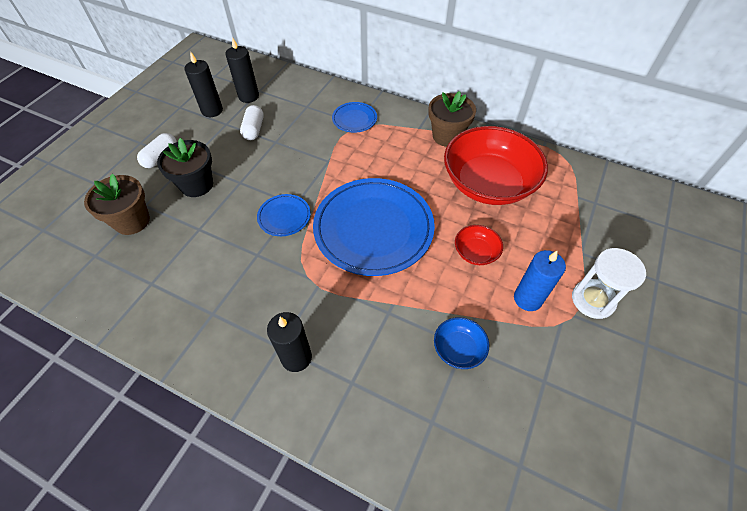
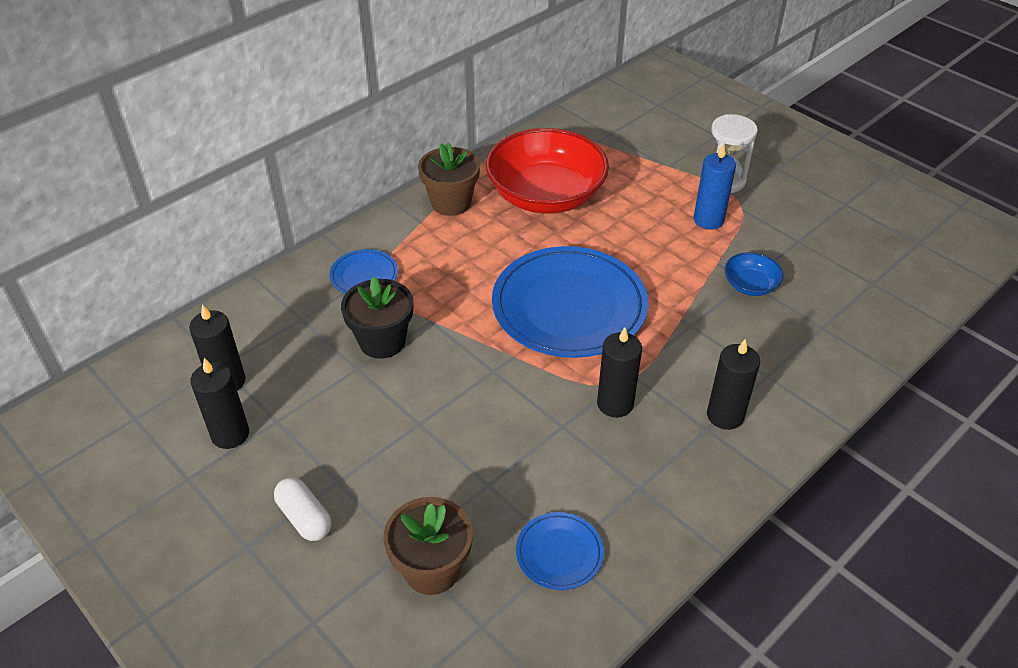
camera: 70 degrees left, 10 degrees down
black flower pot [157,138,213,197] -> black flower pot moved to [341,276,413,359]
white capsule [240,105,264,140] -> none
blue plate [257,194,311,236] -> blue plate moved to [516,512,604,590]
red bowl [455,225,503,265] -> none
none -> black candle [597,327,642,418]

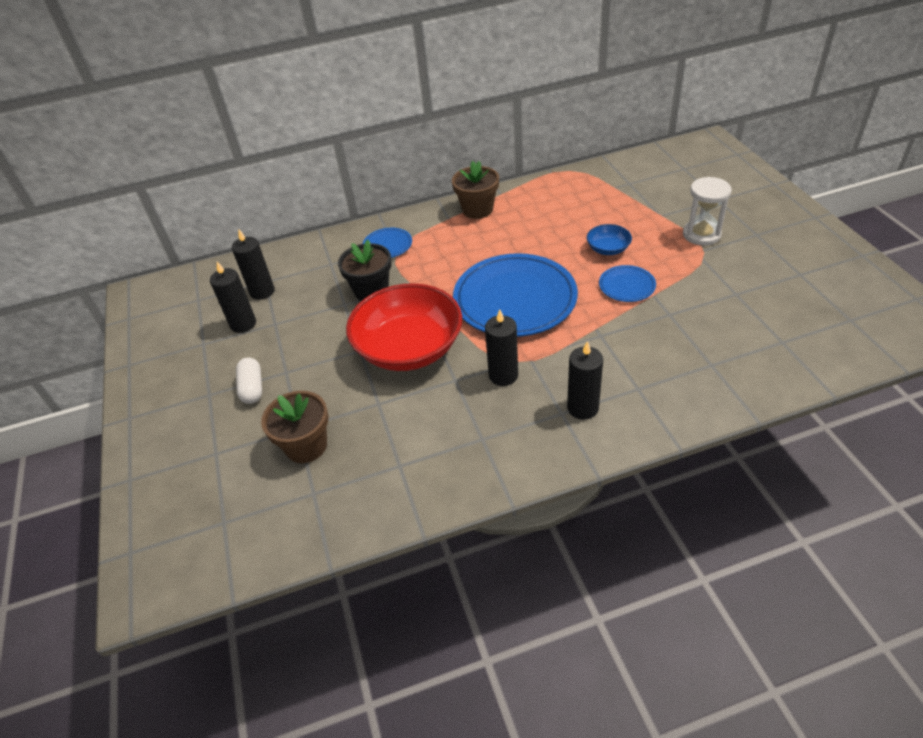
camera: 30 degrees right, 0 degrees up
red bowl [486,128,609,213] -> red bowl moved to [346,283,462,371]
blue plate [516,512,604,590] -> blue plate moved to [599,265,656,302]
blue candle [694,143,736,230] -> none
blue bowl [725,252,783,296] -> blue bowl moved to [587,224,632,255]

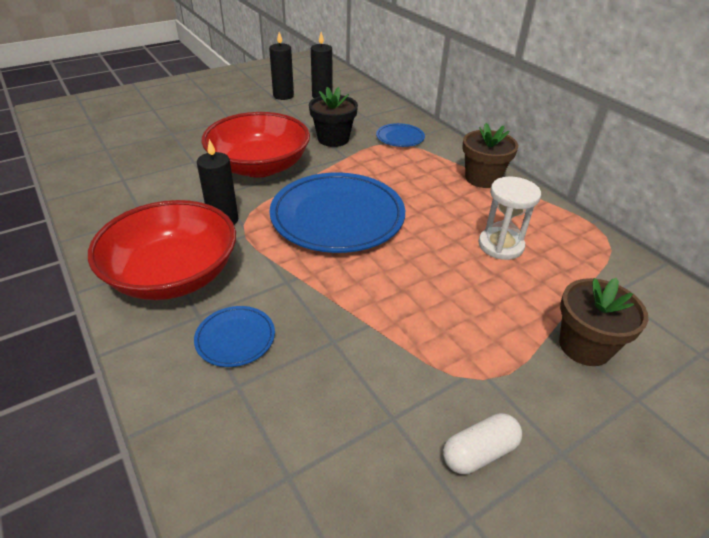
camera: 70 degrees right, 5 degrees down
white capsule [236,358,262,404] -> white capsule moved to [443,413,522,474]
brown flower pot [261,391,328,463] -> brown flower pot moved to [559,278,648,366]
black candle [567,341,603,420] -> red bowl [88,200,236,300]
blue bowl [587,224,632,255] -> none
blue plate [599,265,656,302] -> blue plate moved to [194,306,275,367]
white hourglass [683,177,731,246] -> white hourglass moved to [478,177,541,260]

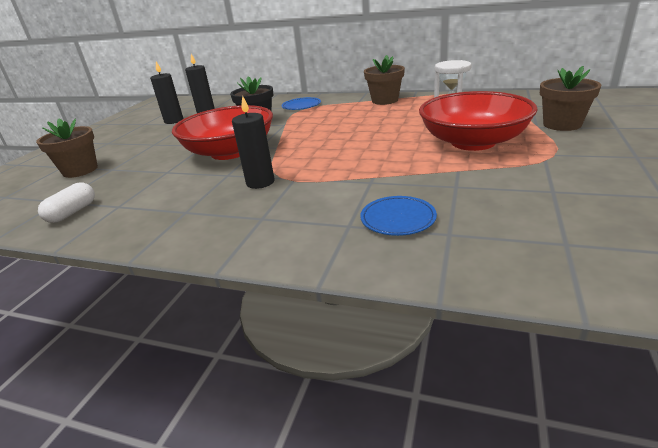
camera: 35 degrees left, 10 degrees down
red bowl [88,200,236,300] -> red bowl moved to [419,91,538,151]
blue plate [269,173,405,253] -> none
white capsule [443,413,522,474] -> white capsule moved to [38,183,95,223]
none -> brown flower pot [36,119,98,178]

